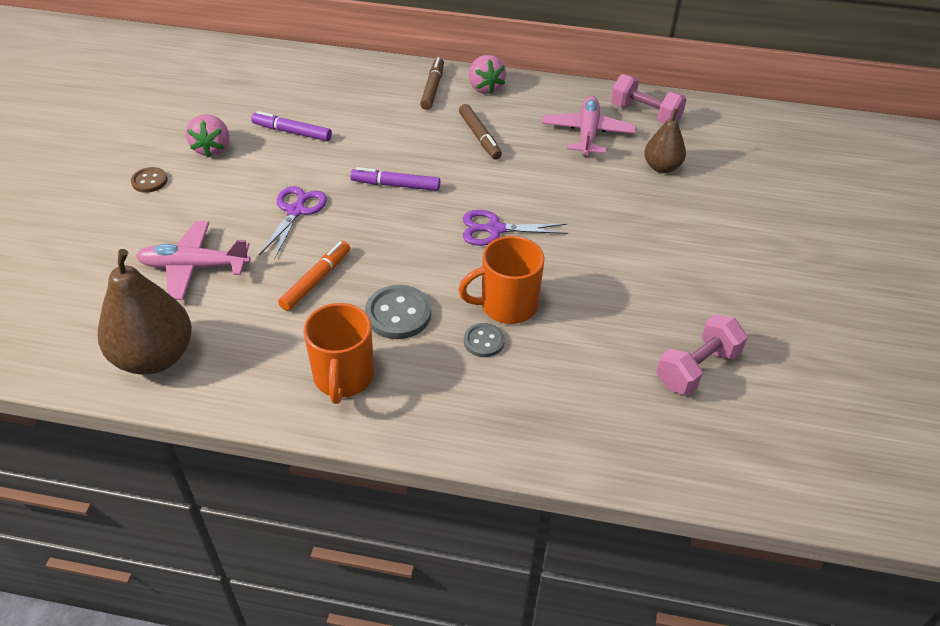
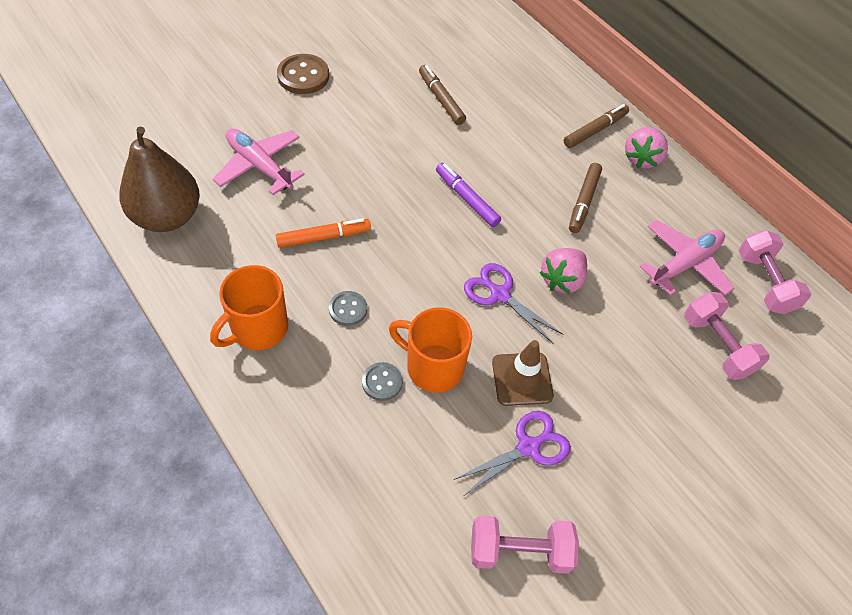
camera: 40 degrees right, 10 degrees up
brown button [131,167,168,193] -> brown button [277,54,329,94], size x1.65
pink strawberry [186,114,229,157] -> pink strawberry moved to [540,248,587,294]
purple marker [251,111,332,141] -> brown marker [419,65,466,125]
purple scissors [259,186,327,260] -> purple scissors moved to [454,411,571,495]
grey button [365,285,431,339] -> grey button [329,291,367,326], size x0.60
brown pear [644,108,686,173] -> pink dumbbell [684,292,770,380]
none -> brown traffic cone [492,340,554,406]

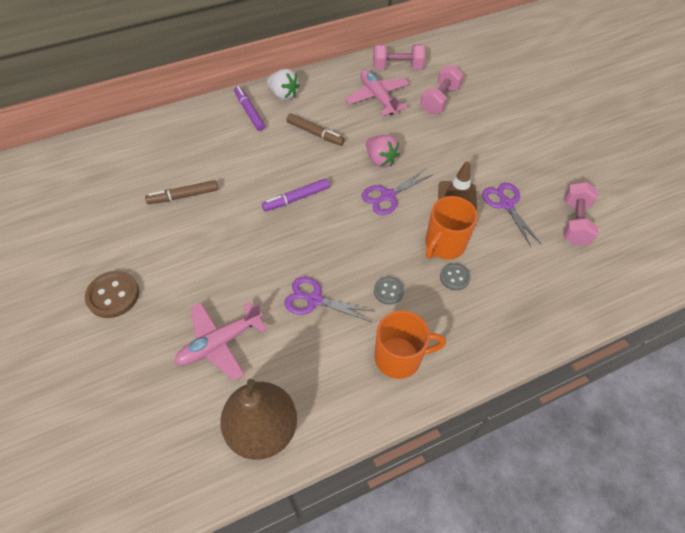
camera: 75 degrees left, 0 degrees up
orange mug [210,265,288,350] -> orange mug turned 60 degrees counterclockwise [374,310,446,379]
orange marker [276,218,371,248] -> purple scissors [284,277,374,322]
brown marker [564,104,629,148] -> purple marker [234,86,265,131]
pink strawberry [625,127,668,168] -> white strawberry [267,69,300,100]
pink dumbbell [684,292,770,380] -> pink dumbbell turned 45 degrees counterclockwise [420,65,464,114]

